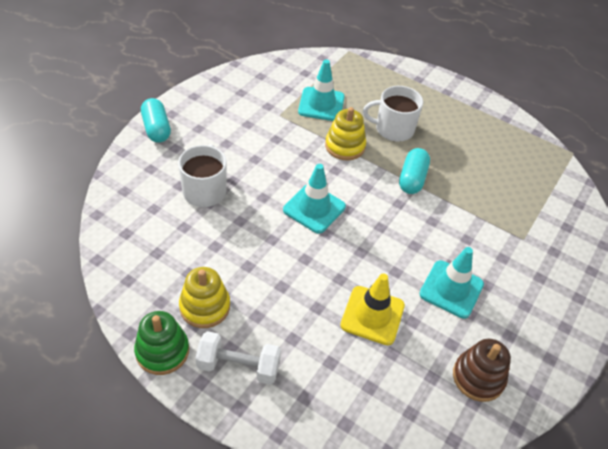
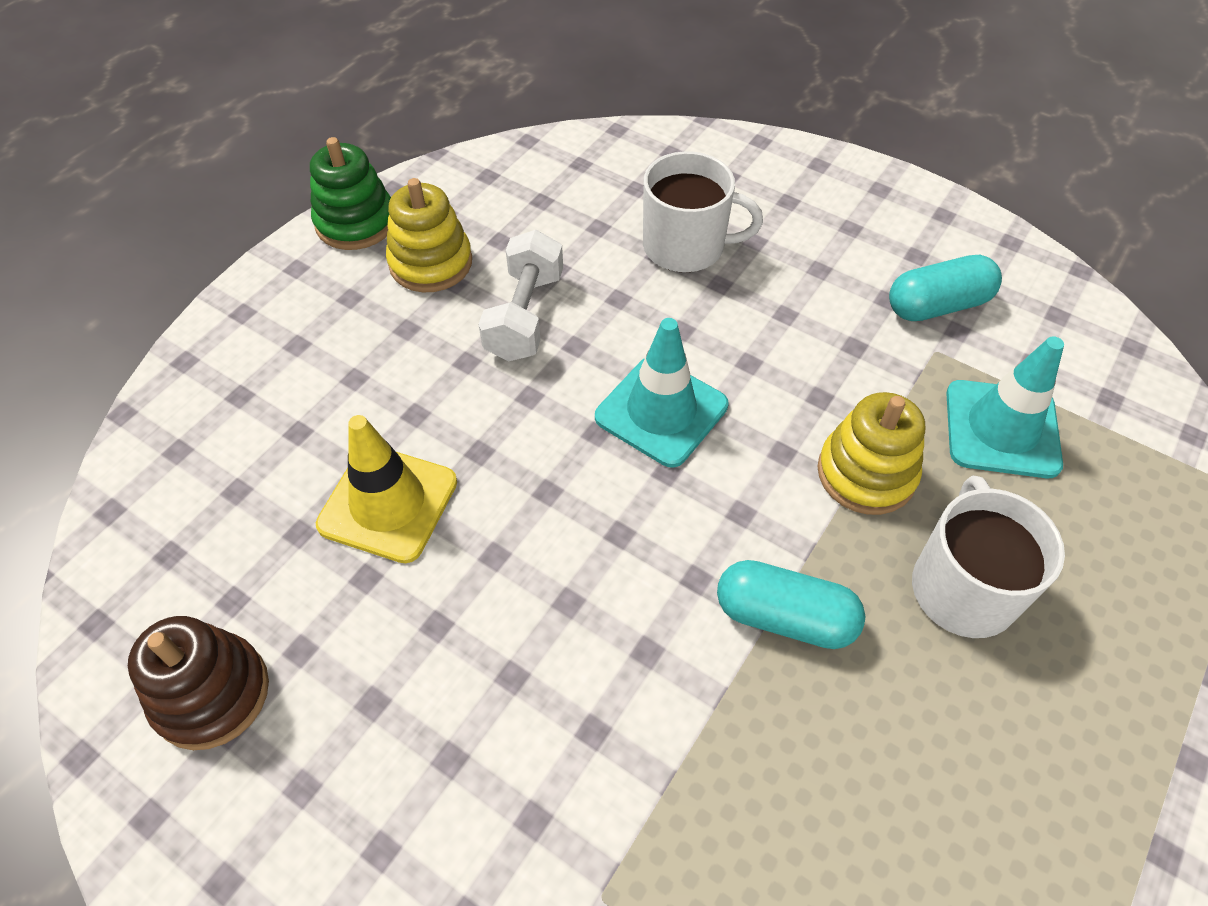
camera: 95 degrees right, 5 degrees up
turquoise capsule [141,98,171,143] -> turquoise capsule moved to [889,255,1002,321]
white dumbbell [195,331,281,385] -> white dumbbell moved to [478,230,563,362]
turquoise traffic cone [419,247,484,319] -> none

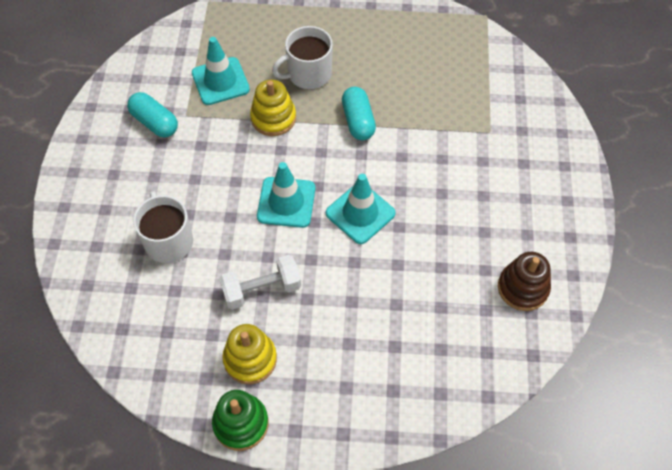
camera: 120 degrees left, 5 degrees up
yellow traffic cone [316,415,457,563] -> none
none -> turquoise traffic cone [326,174,396,244]

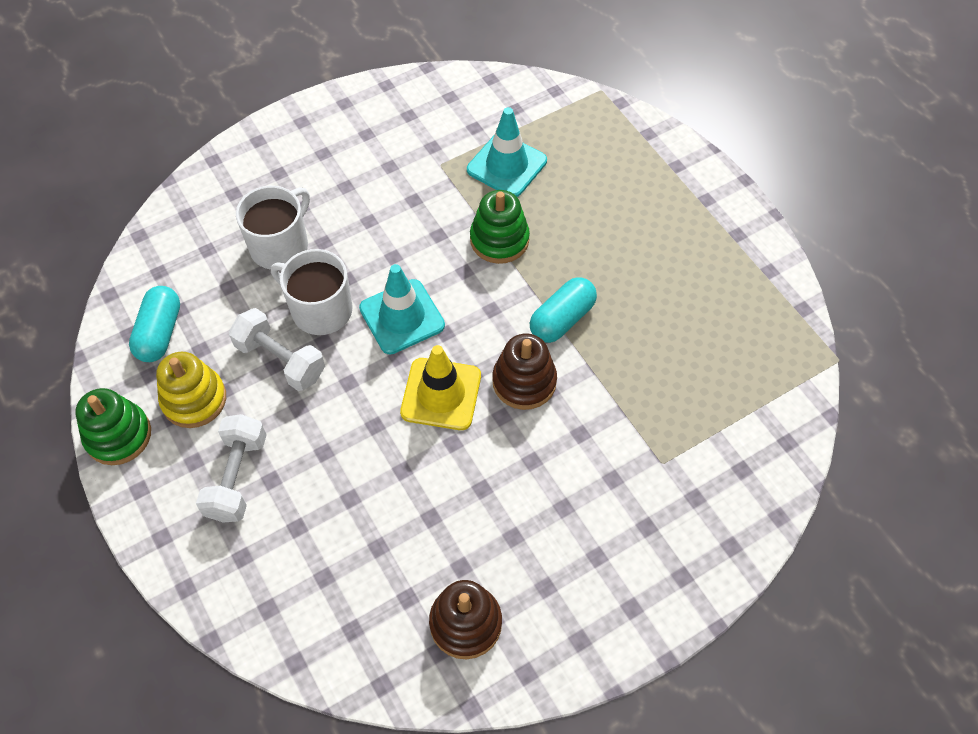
camera: 55 degrees right, 0 degrees up
turquoise capsule [127,92,178,137] -> turquoise capsule moved to [129,286,180,362]
yellow stacking toy [250,80,296,136] -> green stacking toy [470,190,530,264]
white mug [272,26,333,89] -> white mug moved to [271,249,352,335]
turquoise traffic cone [326,174,396,244] -> yellow traffic cone [400,345,481,430]
none -> white dumbbell [196,414,267,523]
none -> brown stacking toy [492,334,557,410]

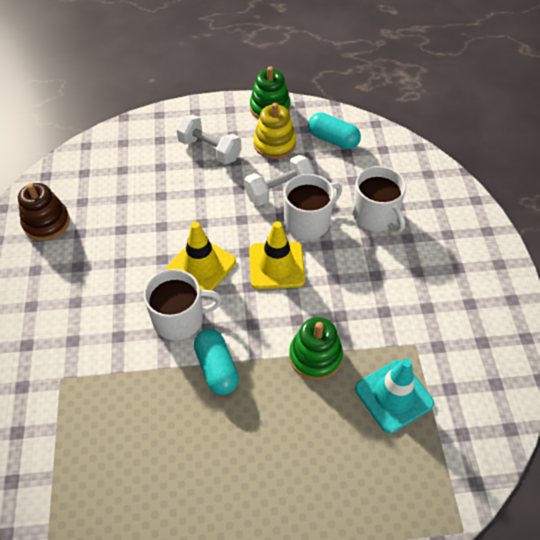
camera: 115 degrees right, 5 degrees down
turquoise traffic cone [359,264,445,354] -> yellow traffic cone [249,221,305,289]
brown stacking toy [492,334,557,410] -> white mug [144,269,222,341]

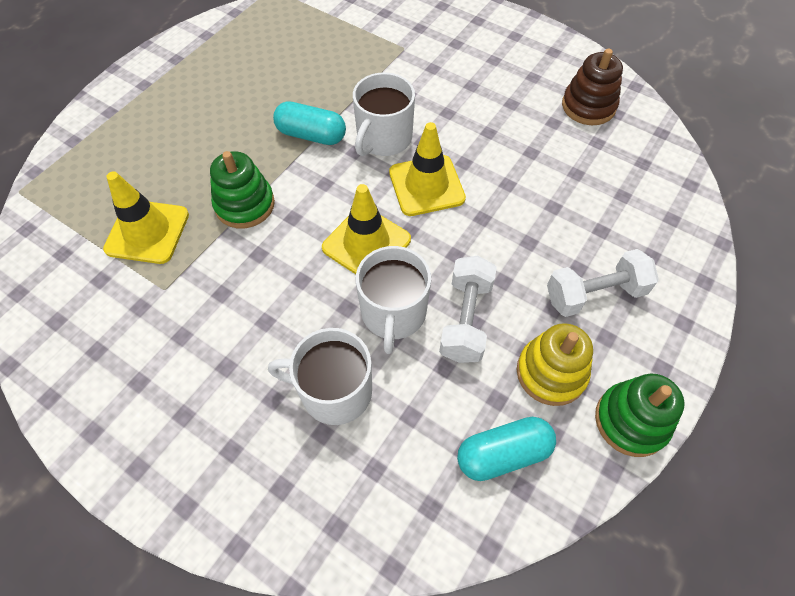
camera: 130 degrees right, 5 degrees up
turquoise traffic cone [355,358,434,433] -> yellow traffic cone [103,171,189,264]

